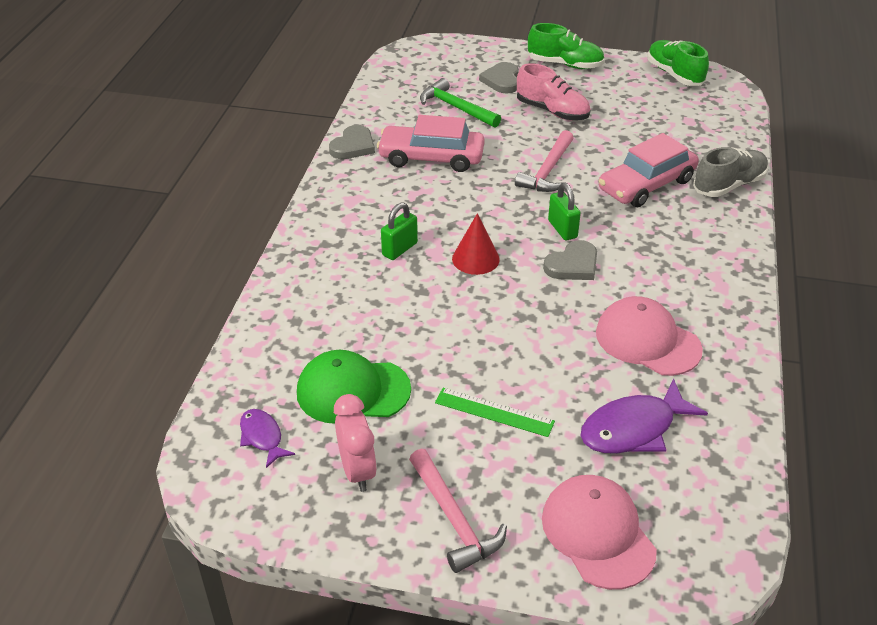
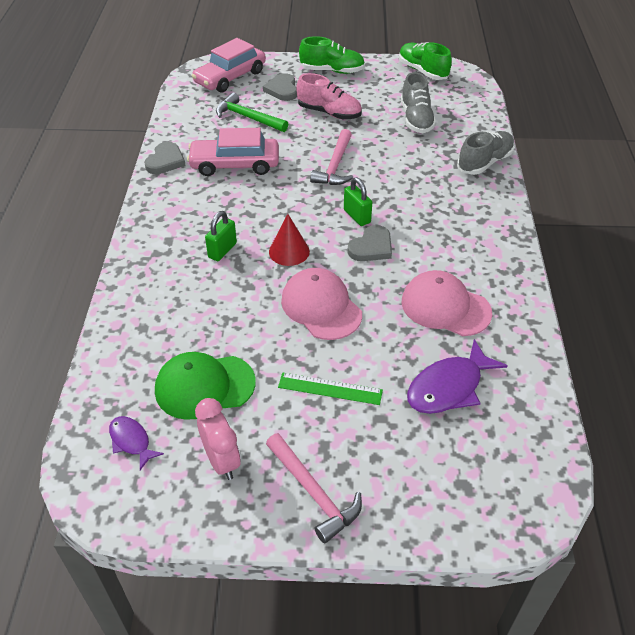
camera: 10 degrees left, 5 degrees up
pink cap [542,475,657,590] -> pink cap moved to [281,268,362,340]
pink car [599,133,699,207] -> pink car moved to [192,38,266,93]
none -> grey shoe [401,72,436,133]

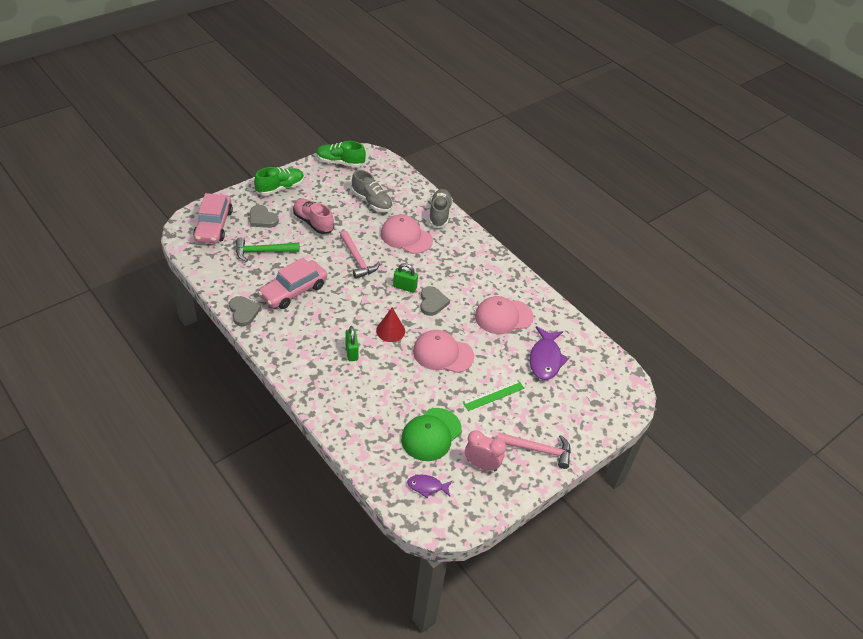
camera: 45 degrees left, 0 degrees up
pink shoe [296,73,362,119] -> pink shoe turned 120 degrees counterclockwise [293,199,334,234]
none -> pink cap [381,214,433,254]

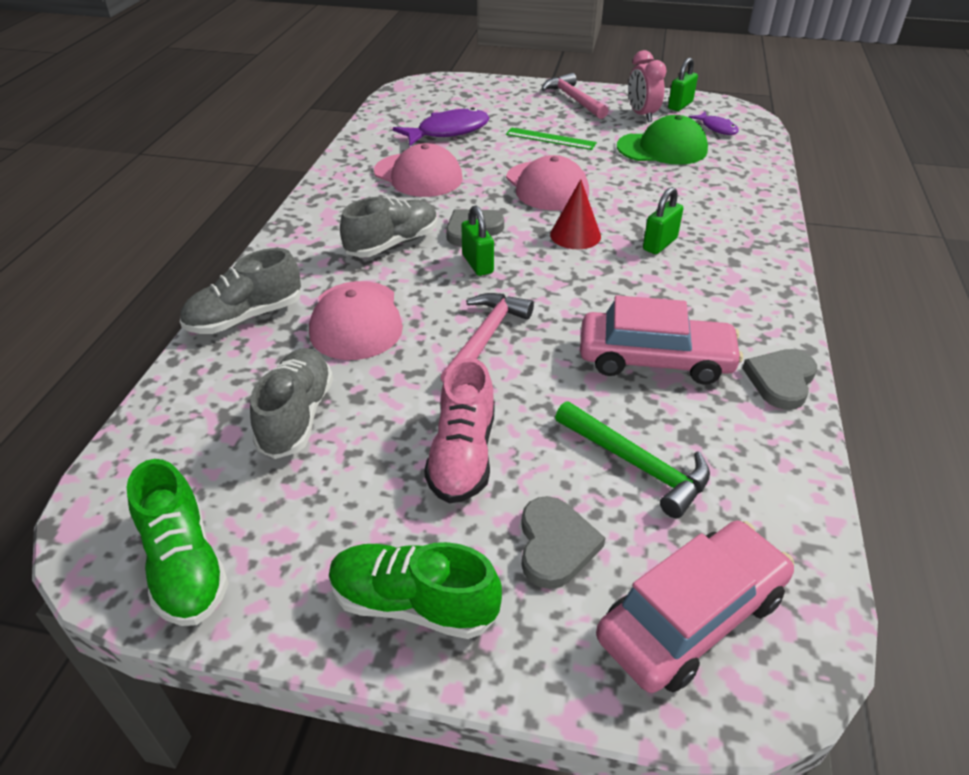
camera: 125 degrees left, 5 degrees down
none -> grey shoe [340,197,438,258]
none -> green padlock [668,58,698,111]

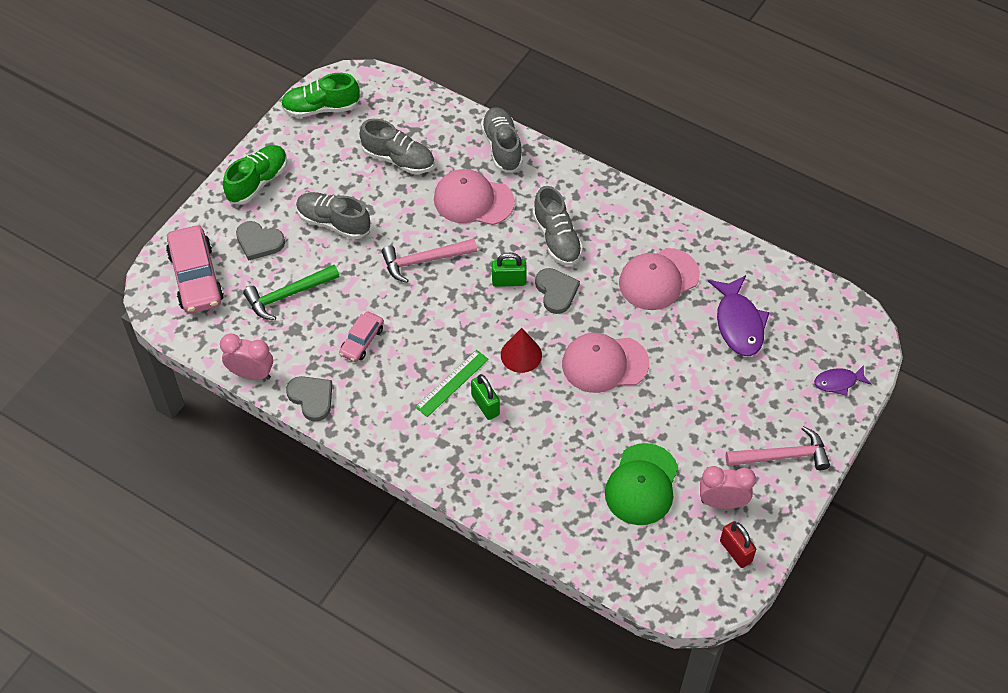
camera: 110 degrees right, 15 degrees up
pink shoe [424,358,495,504] -> grey shoe [296,192,370,239]
pink hammer [441,293,534,382] -> pink hammer turned 120 degrees clockwise [382,239,477,283]
green ruler [506,127,597,150] -> green ruler moved to [415,350,489,417]
pink car [580,295,743,385] -> pink car [339,312,384,362], size x0.56
green padlock [668,58,698,111] -> red padlock [720,521,756,568]
purple fish [689,112,739,135] -> purple fish moved to [814,365,871,396]
none -> pink clock [220,334,273,380]

